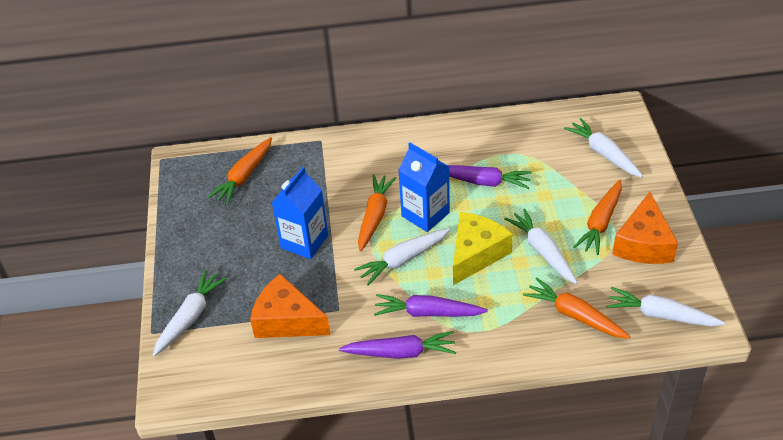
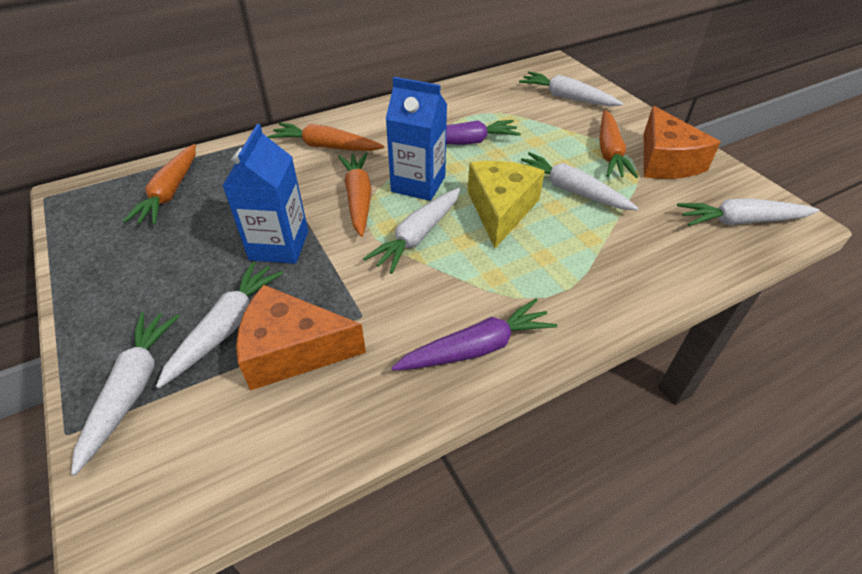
camera: 25 degrees left, 0 degrees up
purple carrot [374,294,488,317] -> none
orange carrot [523,277,631,339] -> orange carrot moved to [268,122,384,151]
none -> white carrot [156,261,283,388]

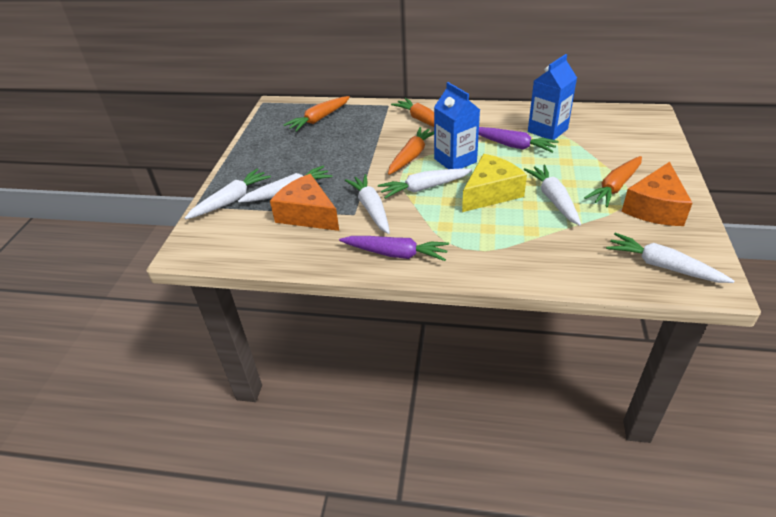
camera: 40 degrees right, 5 degrees down
blue carton [222,124,308,264] -> blue carton moved to [528,54,577,140]
white carrot [519,71,623,106] -> white carrot moved to [345,174,390,234]

